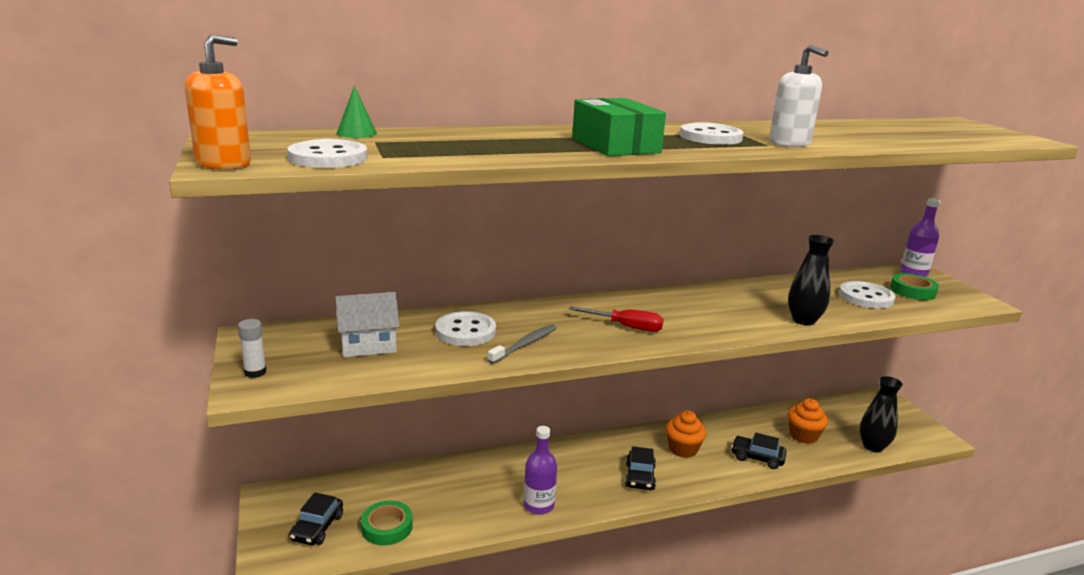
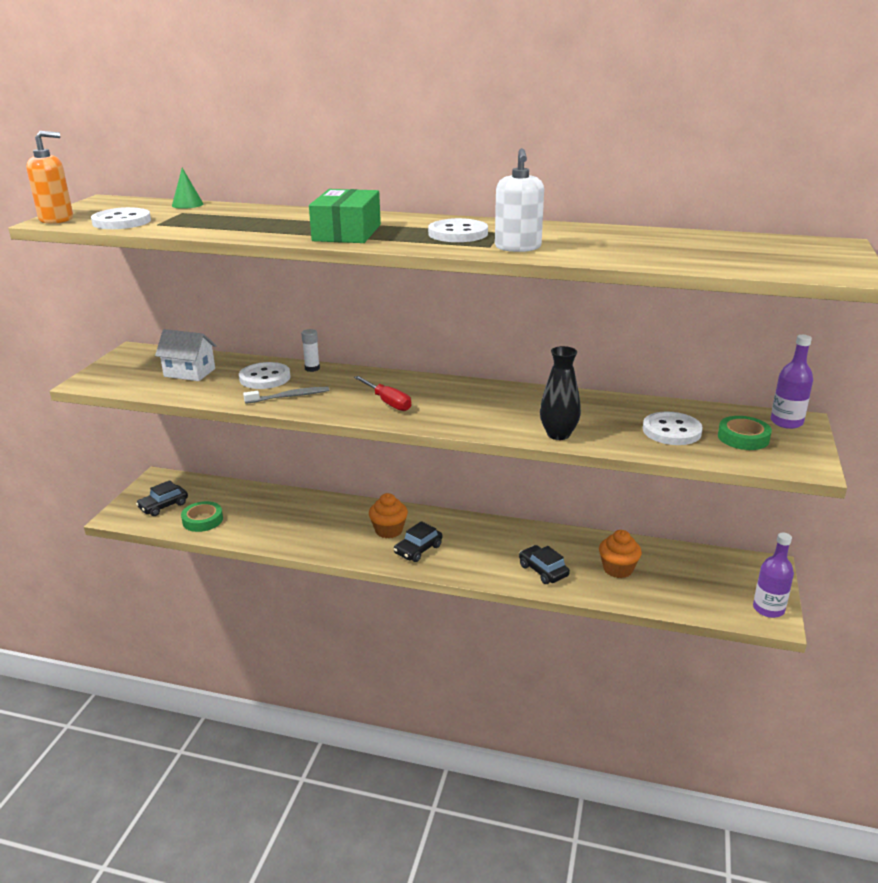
camera: 35 degrees right, 5 degrees up
white glue stick [238,319,267,378] -> white glue stick moved to [301,329,320,372]
purple bottle [523,426,557,515] -> purple bottle moved to [753,533,794,618]
orange cupcake [666,410,707,458] -> orange cupcake moved to [369,493,408,538]
black vase [860,376,903,452] -> none

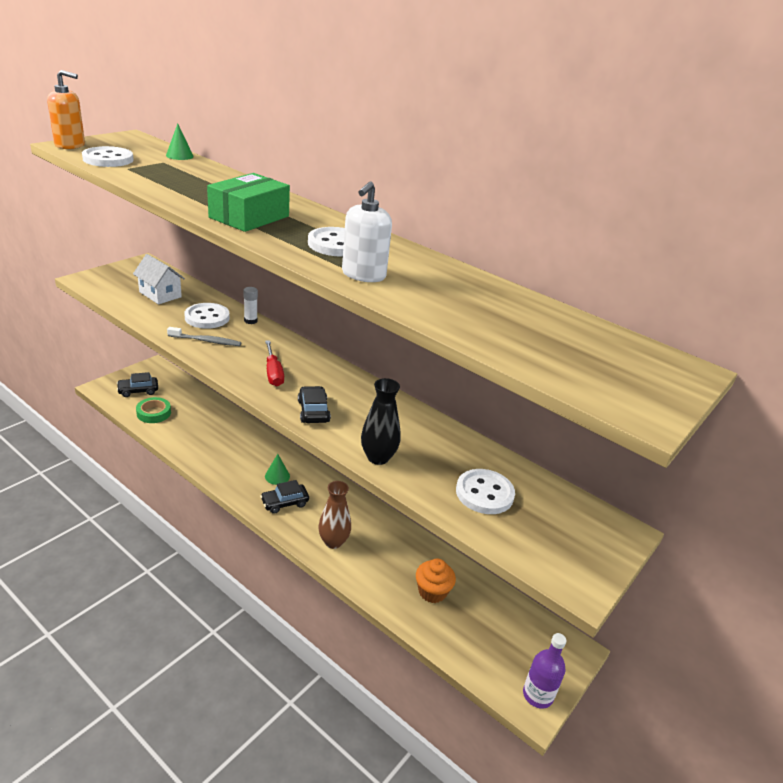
camera: 20 degrees right, 5 degrees up
orange cupcake [369,493,408,538] -> green cone [265,454,290,485]
black car [519,545,570,584] -> black car moved to [298,386,331,423]
green tape [718,416,772,450] -> none
purple bottle [771,335,813,429] -> none
none -> brown vase [318,481,351,549]

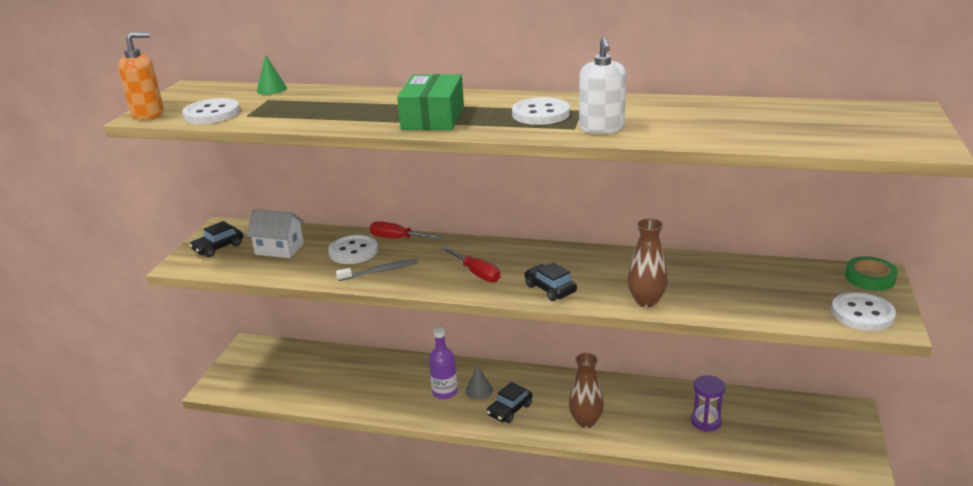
camera: 20 degrees left, 5 degrees down
black car [117,372,158,397] -> black car moved to [189,221,243,257]
green tape [136,397,171,423] -> green tape moved to [845,256,898,291]
white glue stick [243,287,258,324] -> red screwdriver [370,221,444,239]
green cone [265,454,290,485] -> grey cone [466,365,493,400]
black vase [361,378,401,465] -> brown vase [628,218,668,307]
orange cupcake [416,558,456,603] -> purple hourglass [691,375,725,431]
white button [456,469,515,514] -> white button moved to [831,292,896,331]
purple bottle [523,633,567,709] -> purple bottle moved to [429,327,458,399]

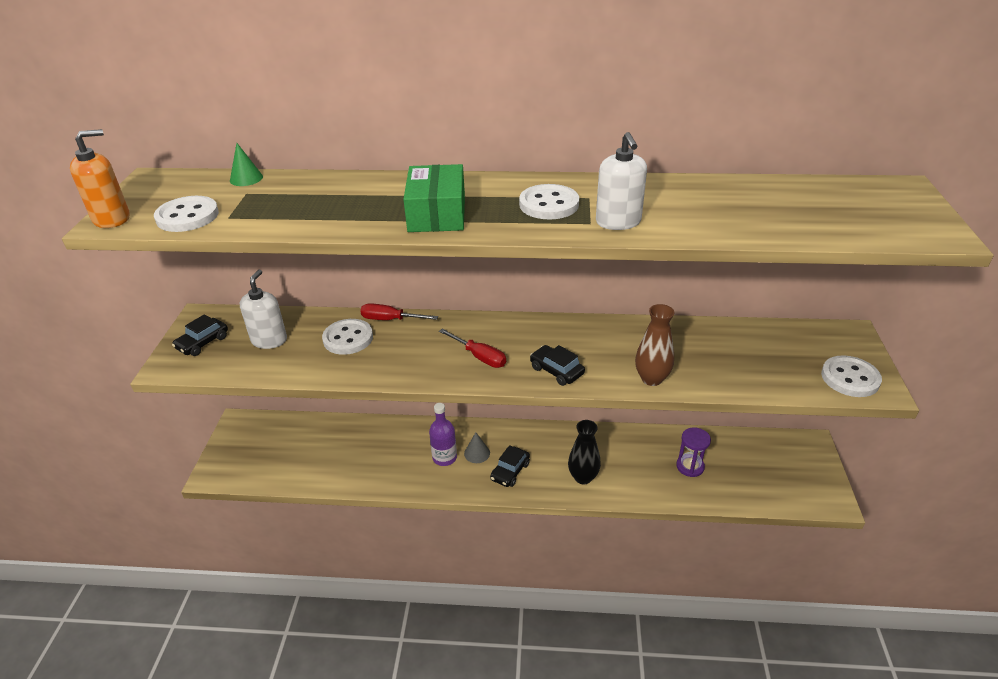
camera: 10 degrees left, 10 degrees up
white house [246,209,304,258] -> white soap dispenser [240,270,287,349]
grey toothbrush [336,259,418,281] -> none
brown vase [569,353,604,428] -> black vase [568,420,601,484]
green tape [845,256,898,291] -> none

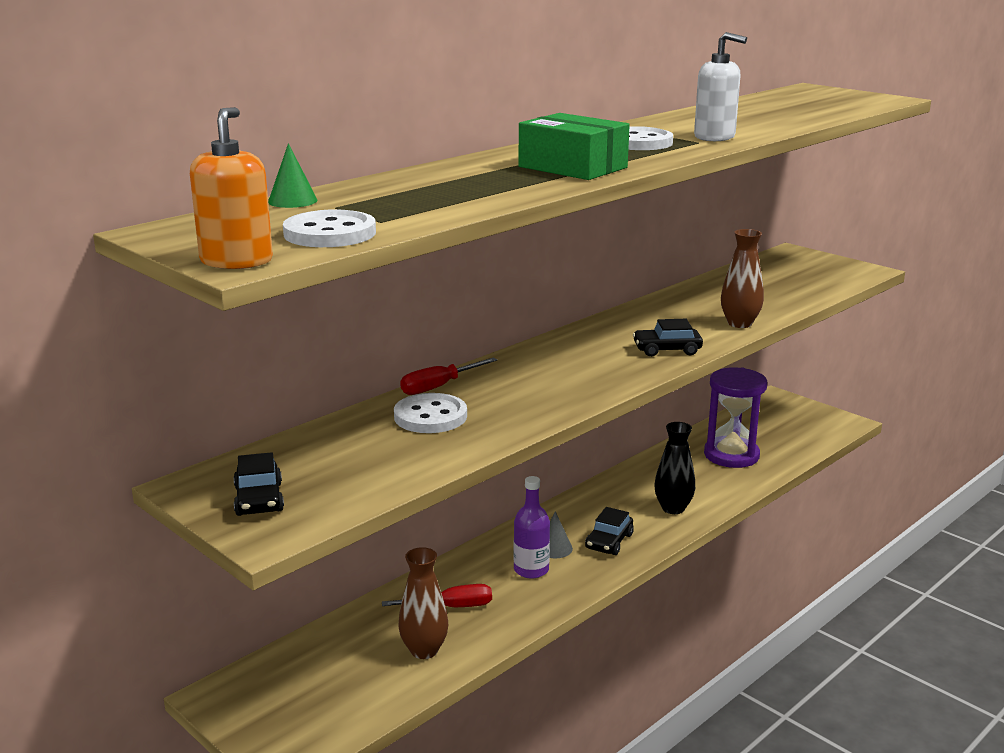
camera: 50 degrees left, 15 degrees down
white soap dispenser [240,270,287,349] -> none
red screwdriver [439,329,506,368] -> red screwdriver moved to [382,584,492,607]
black car [490,445,530,487] -> black car turned 45 degrees clockwise [585,507,634,555]
purple hourglass [676,428,711,477] -> purple hourglass [704,368,767,468], size x1.71
white button [821,355,882,397] -> none
none -> brown vase [399,547,448,659]

